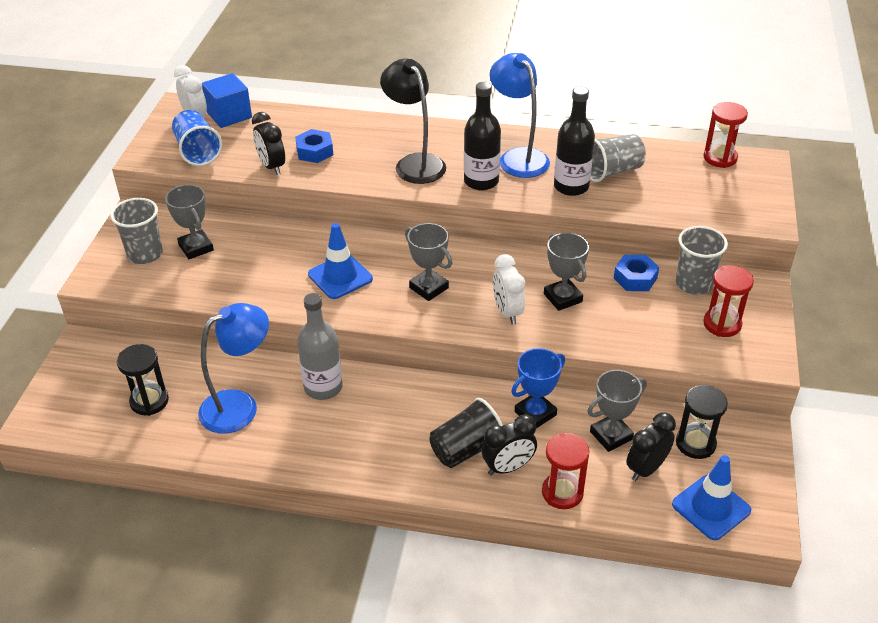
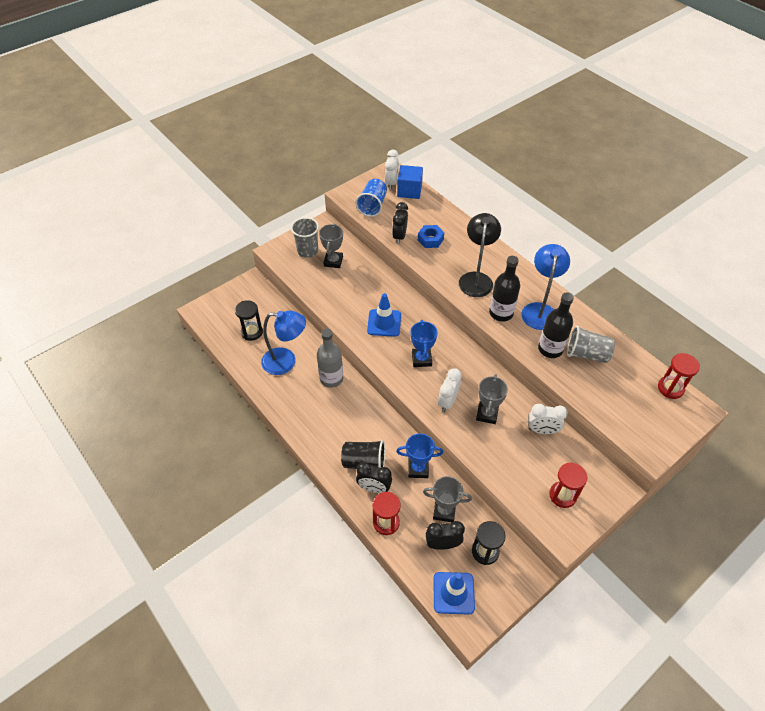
camera: 40 degrees right, 10 degrees up
grey trophy [405,223,452,301] -> blue trophy [410,320,438,367]
blue nut [614,255,659,291] -> white clock [528,404,568,434]
grey cup [676,226,728,295] -> none

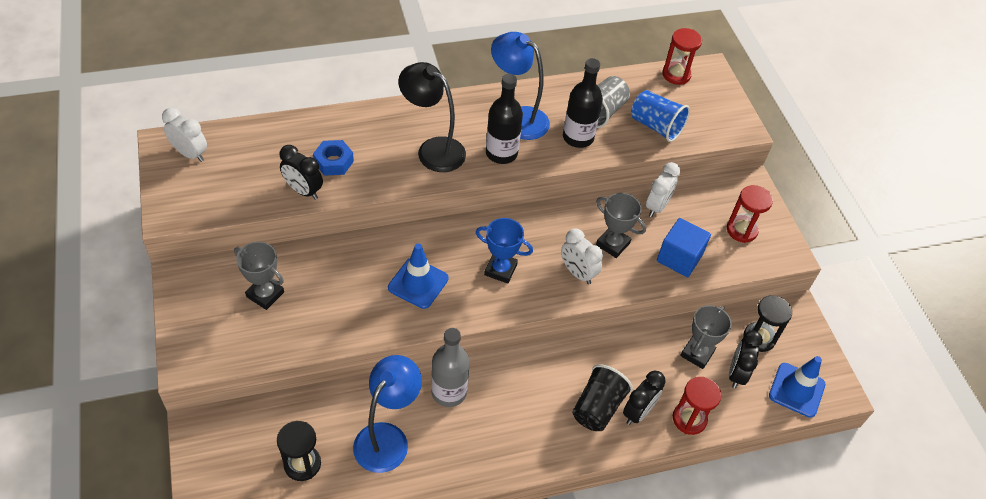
camera: 70 degrees left, 0 degrees up
grey cup [291,217,319,258] -> none
blue cup [356,179,387,217] -> blue cup moved to [631,90,690,142]
blue trophy [396,433,444,478] -> none
blue cube [397,165,423,199] -> blue cube moved to [657,218,711,277]

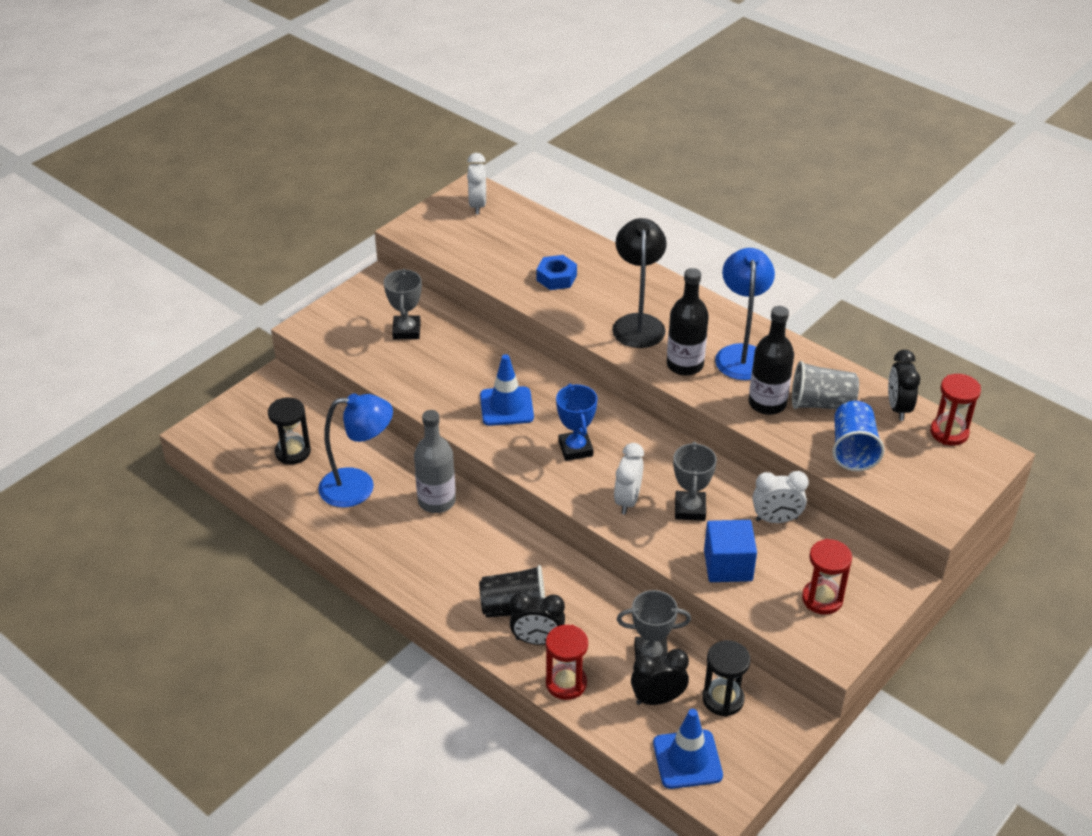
camera: 60 degrees right, 10 degrees down
black clock [279,145,323,200] -> black clock moved to [888,350,920,421]

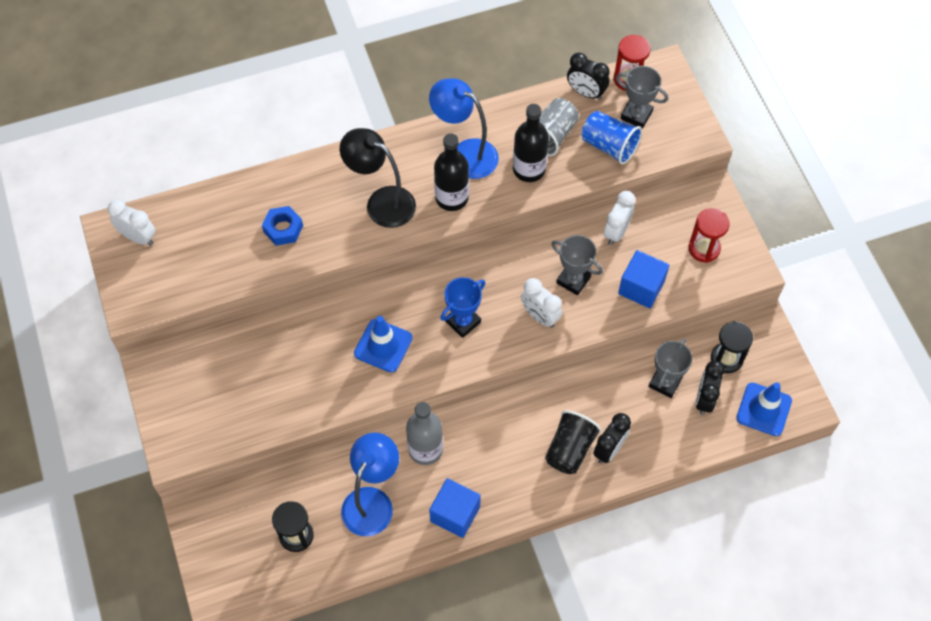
camera: 60 degrees left, 20 degrees up
grey trophy [384,269,422,339] -> grey trophy moved to [616,66,668,129]
red hourglass [546,625,588,700] -> none
blue trophy [556,384,597,461] -> blue trophy turned 60 degrees counterclockwise [440,277,485,338]
none -> blue cube [429,478,481,538]

